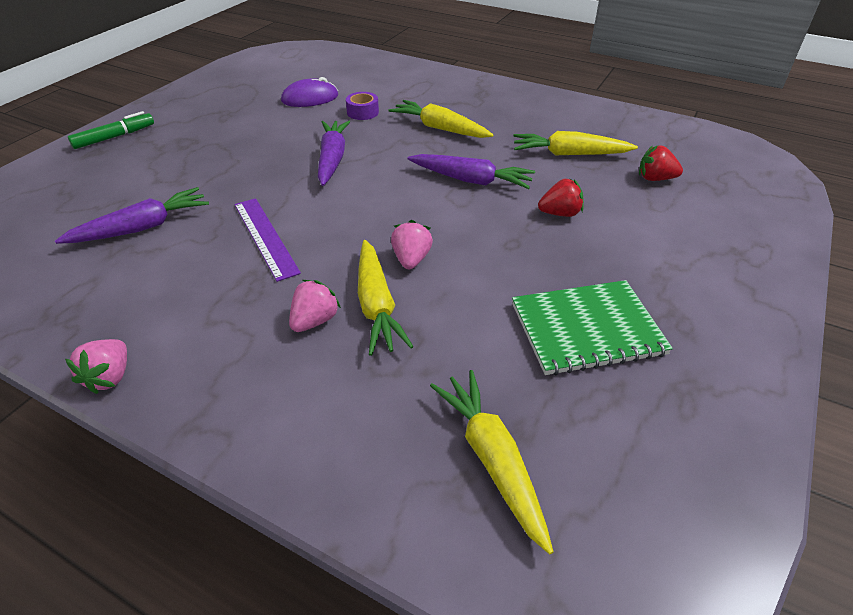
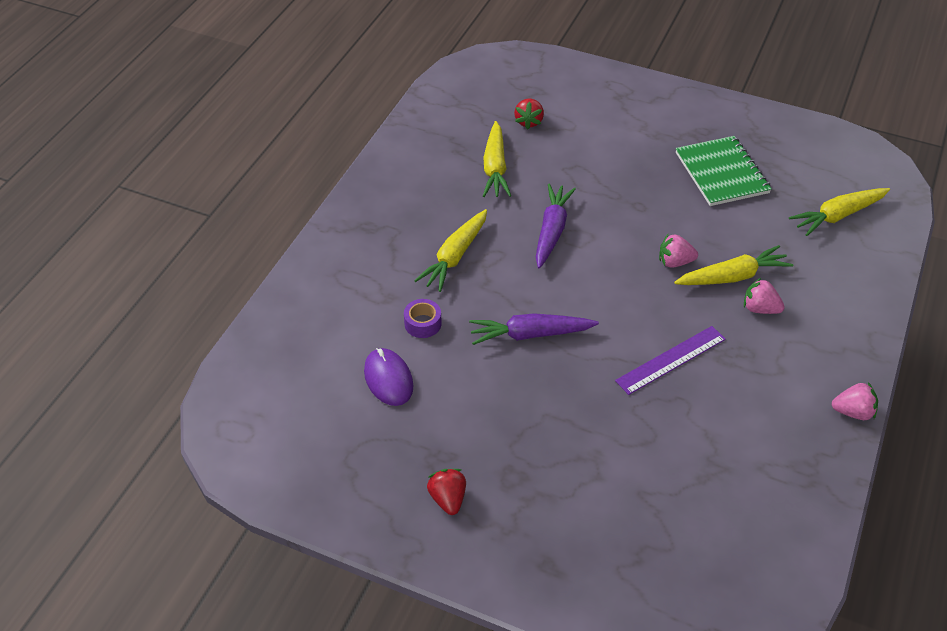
camera: 95 degrees left, 5 degrees up
purple carrot [55,187,209,244] -> none
green marker [68,111,154,149] -> none
red strawberry [538,178,584,217] -> red strawberry moved to [427,469,466,515]

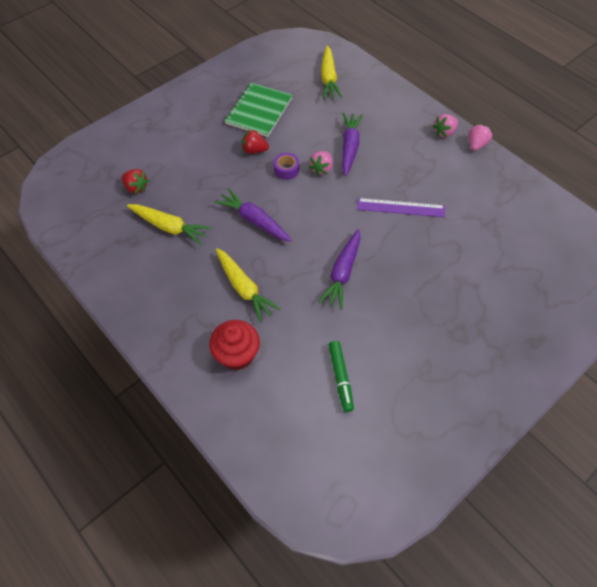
camera: 65 degrees left, 10 degrees up
purple mouse [364,348,413,406] -> green marker [329,341,354,412]
purple tape [404,299,442,338] -> purple tape moved to [274,153,299,180]
red strawberry [427,469,466,515] -> red strawberry moved to [242,129,269,154]
purple ruler [615,326,726,395] -> purple ruler turned 75 degrees counterclockwise [357,198,445,217]
yellow carrot [674,245,793,285] -> purple carrot [342,113,363,176]
green notebook [676,136,772,206] -> green notebook turned 75 degrees counterclockwise [225,83,293,137]
pink strawberry [744,278,785,314] -> pink strawberry moved to [433,114,458,137]
none -> red cupcake [209,320,260,370]

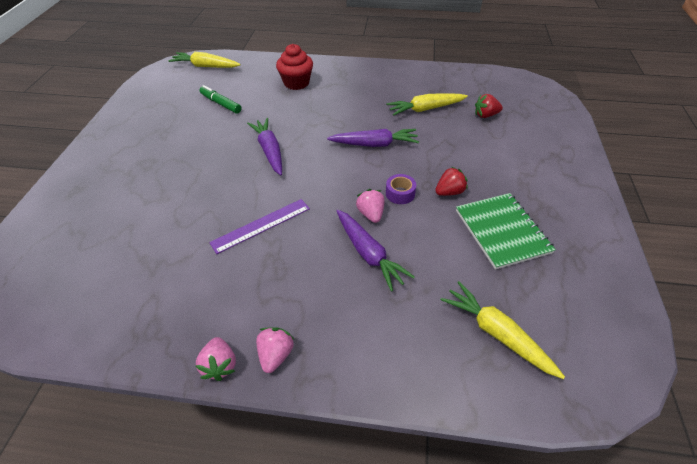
camera: 140 degrees right, 10 degrees down
yellow carrot [216,248,281,323] -> yellow carrot moved to [168,52,241,68]

